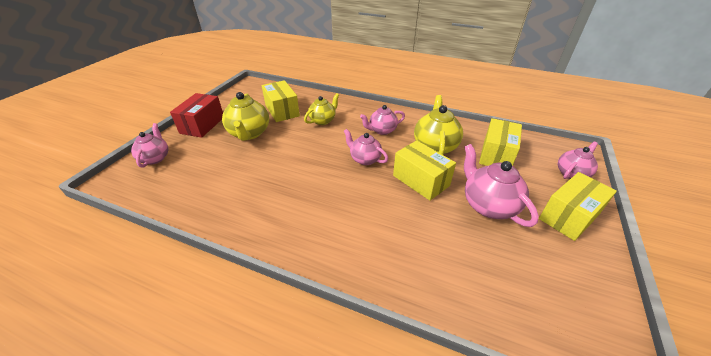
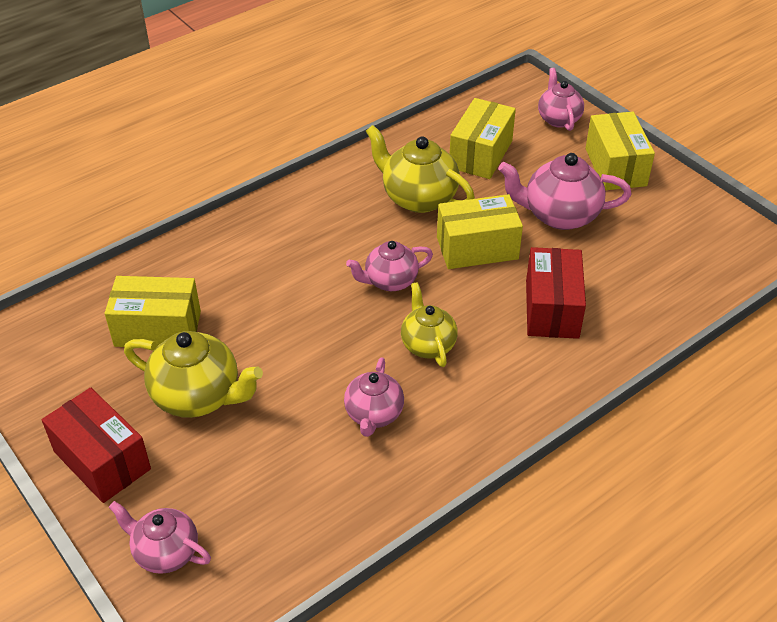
camera: 60 degrees left, 5 degrees up
yellow teapot [304,93,339,125] -> yellow teapot moved to [401,282,458,367]
pink teapot [360,105,405,135] -> pink teapot moved to [344,357,404,437]
yellow box [479,118,522,166] -> yellow box turned 60 degrees clockwise [450,98,516,179]
none -> red box [526,247,586,339]

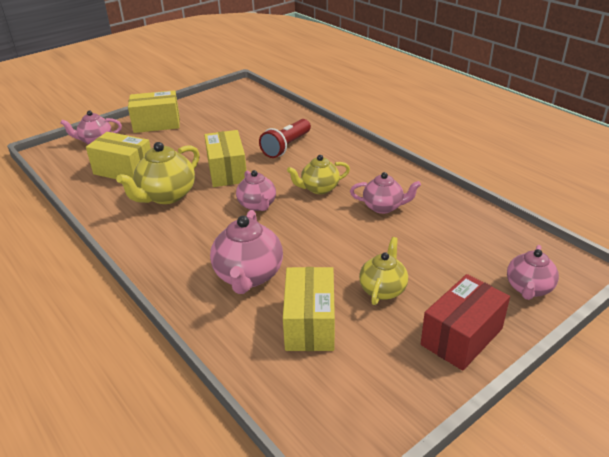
camera: 90 degrees left, 10 degrees down
yellow teapot [124,331,263,418] -> yellow teapot [359,237,408,305], size x0.65
pink teapot [498,153,632,230] -> pink teapot moved to [210,210,283,294]
red box [526,247,586,339] -> red flashlight [259,119,311,158]

